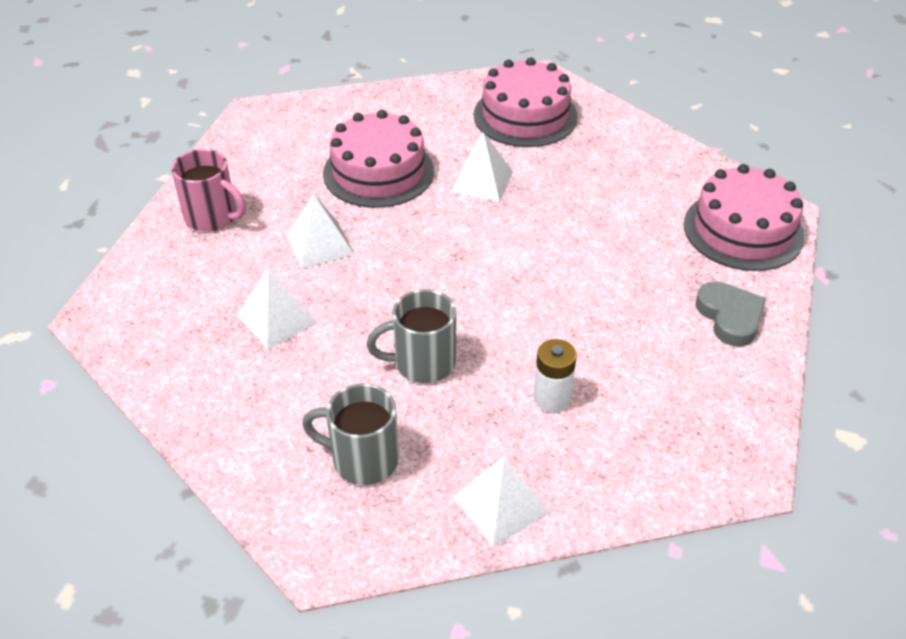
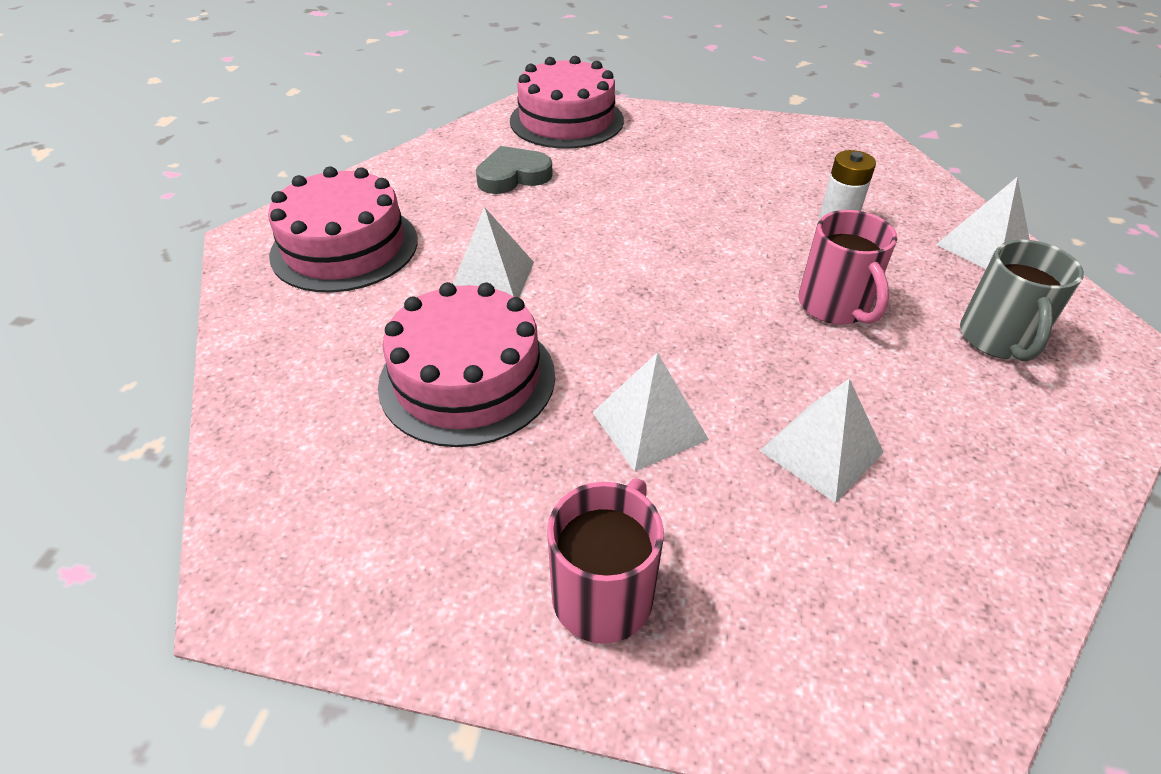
camera: 95 degrees left, 0 degrees up
grey mug [367,289,456,383] -> pink mug [798,210,897,325]
grey heart [695,282,766,347] -> grey heart moved to [476,146,553,194]

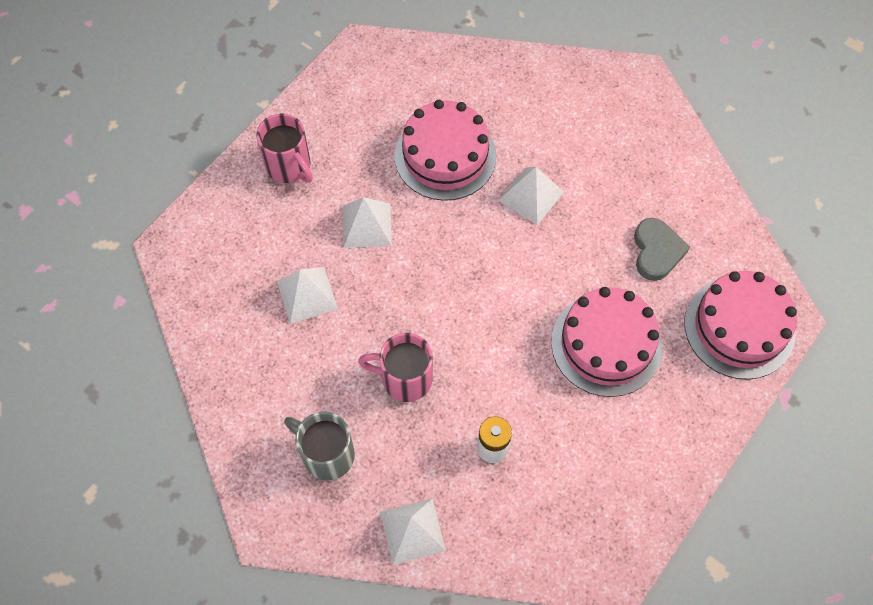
camera: 115 degrees right, 20 degrees up
pink cake [268,167,418,293] -> pink cake moved to [551,287,662,397]

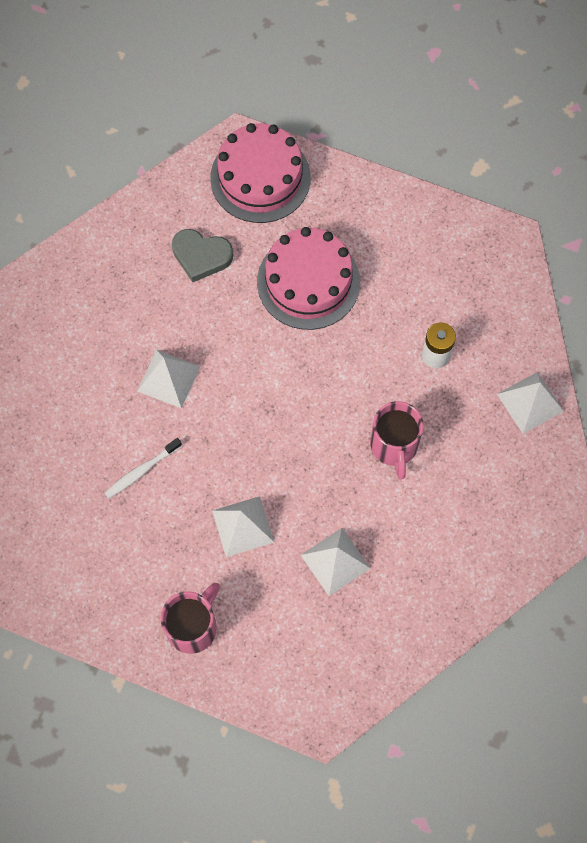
camera: 105 degrees left, 5 degrees up
grey mug [284,412,355,480] -> none
pink cake [395,100,497,201] -> white toothbrush [105,438,182,499]
grey heart [634,218,690,281] -> grey heart turned 150 degrees counterclockwise [172,229,233,282]

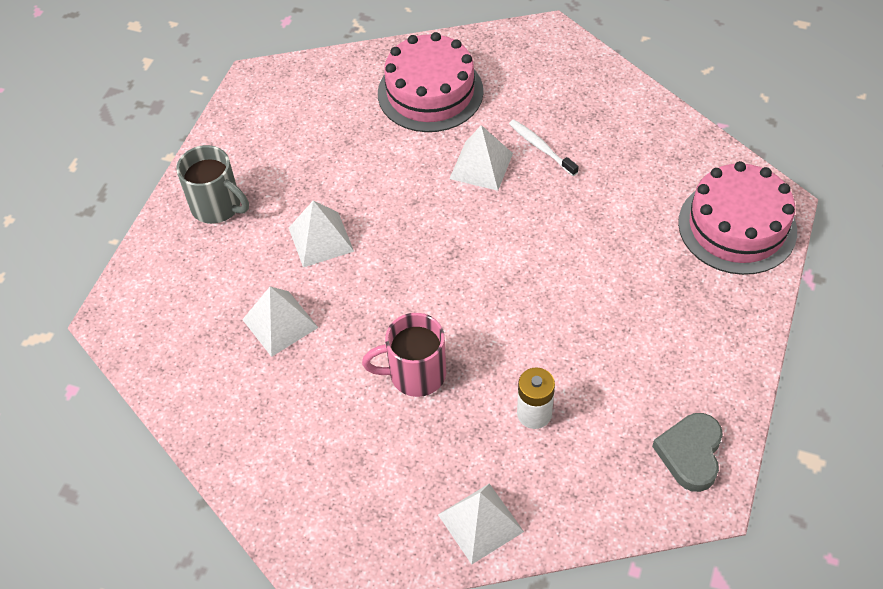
camera: 90 degrees right, 15 degrees down
white toothbrush [105,438,182,499] -> white toothbrush moved to [509,120,579,176]
pink mug [161,583,220,654] -> grey mug [176,145,249,224]
grey heart [172,229,233,282] -> grey heart moved to [652,413,723,492]
pink cake [257,227,360,330] -> pink cake moved to [378,32,483,132]

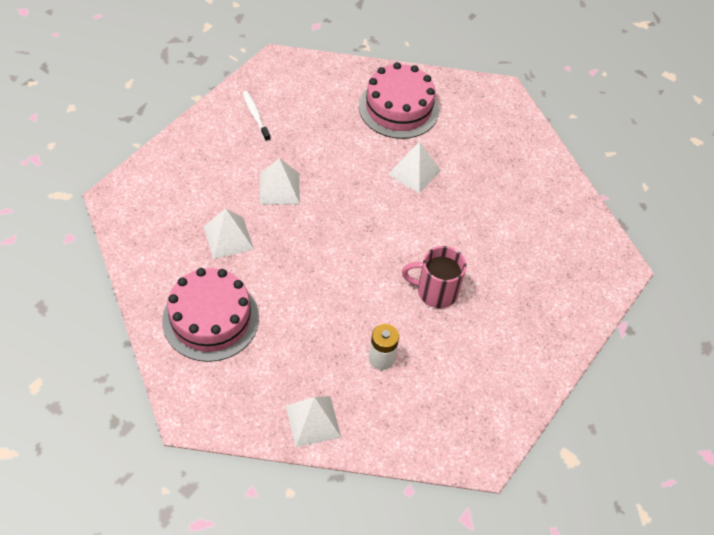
camera: 10 degrees right, 0 degrees up
grey mug [176,145,249,224] -> none
pink mug [362,313,446,397] -> pink mug moved to [402,246,467,308]
white toothbrush [509,120,579,176] -> white toothbrush moved to [242,91,271,142]
grey heart [652,413,723,492] -> none
pink cake [678,161,797,275] -> pink cake moved to [162,268,259,362]

